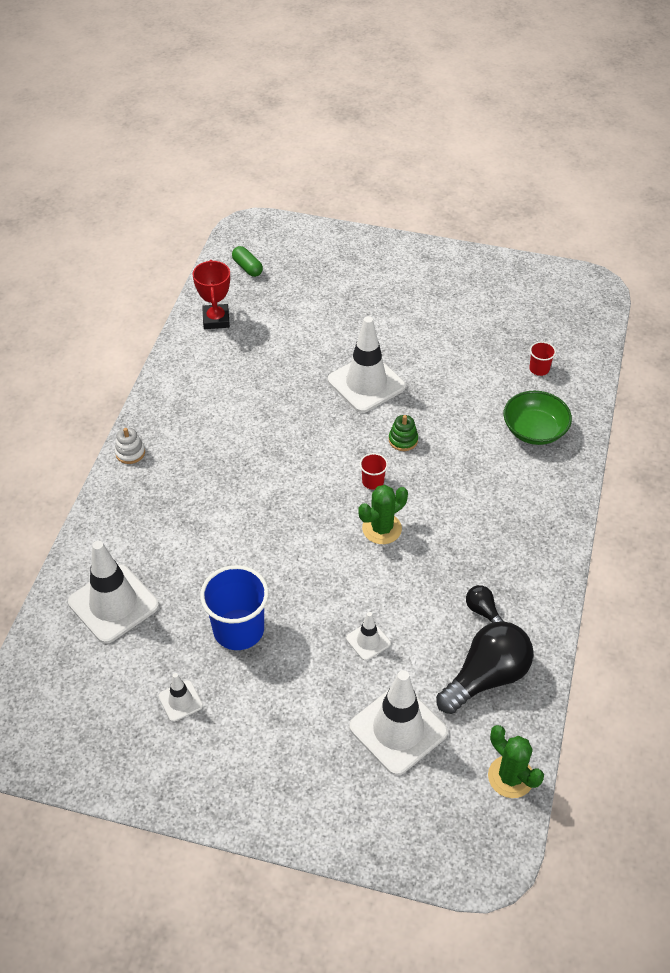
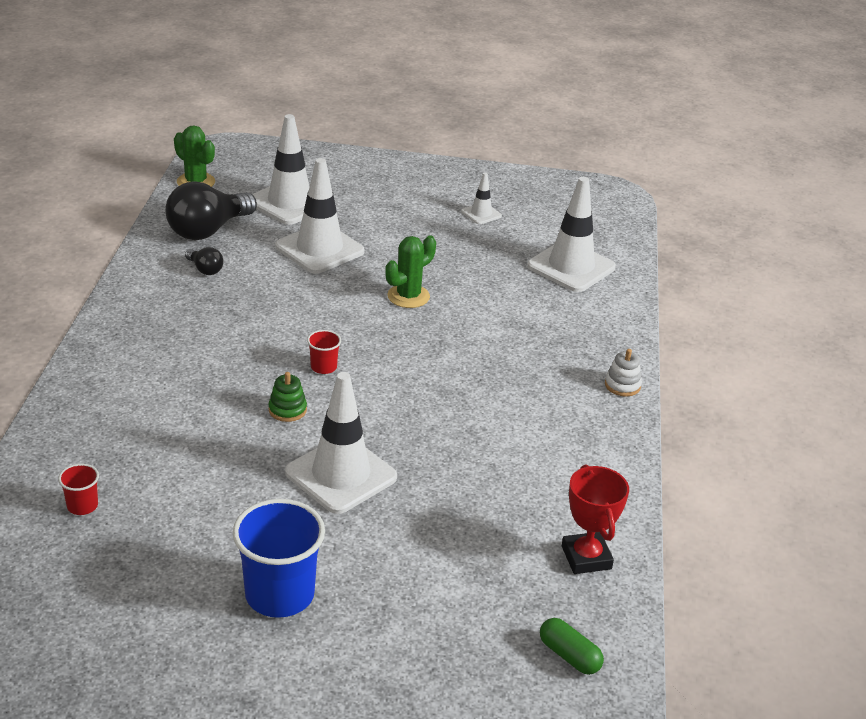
camera: 170 degrees right, 15 degrees down
blue cup [200,565,269,650] -> blue cup moved to [233,499,325,618]
white traffic cone [346,612,391,661] -> white traffic cone [275,158,364,274], size x2.06
green cactus [359,485,408,544] -> green cactus moved to [385,235,436,308]
green bowl [503,391,572,445] -> none

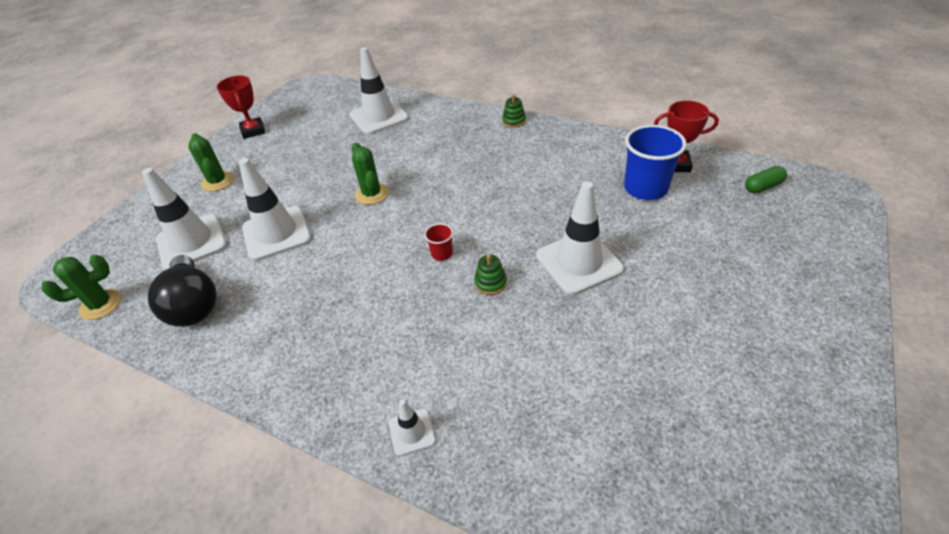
camera: 65 degrees left, 10 degrees up
red cup [58,464,99,515] -> none
black light bulb [185,247,223,275] -> none
blue cup [233,499,325,618] -> blue cup moved to [624,125,687,200]
white traffic cone [461,173,502,224] -> white traffic cone moved to [389,399,436,456]
white stacking toy [605,349,642,396] -> green stacking toy [502,94,526,128]
none -> green cactus [188,133,234,191]
none -> red trophy [217,76,265,139]

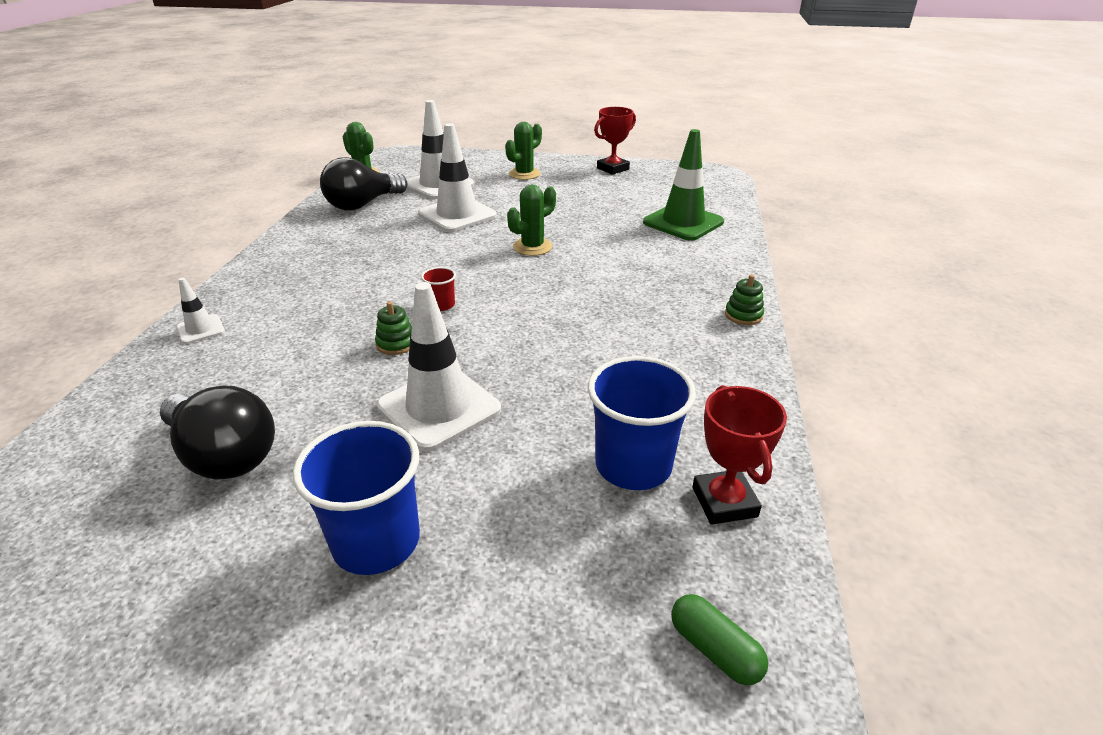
camera: 70 degrees right, 10 degrees down
white traffic cone [350,47,409,135] -> green traffic cone [643,129,724,241]
none -> black light bulb [160,386,275,480]
none -> blue cup [293,421,420,575]

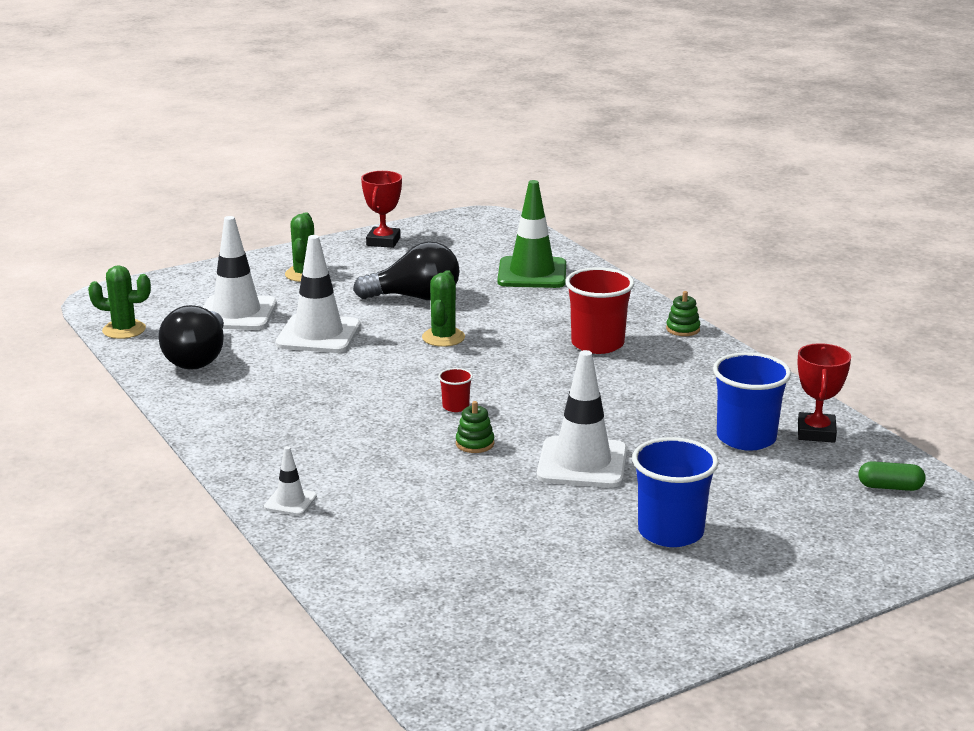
camera: 40 degrees left, 10 degrees down
black light bulb [160,386,275,480] -> black light bulb moved to [353,241,460,300]
red trophy [692,385,787,525] -> red trophy turned 60 degrees clockwise [798,343,851,443]
none -> red cup [565,267,634,354]

